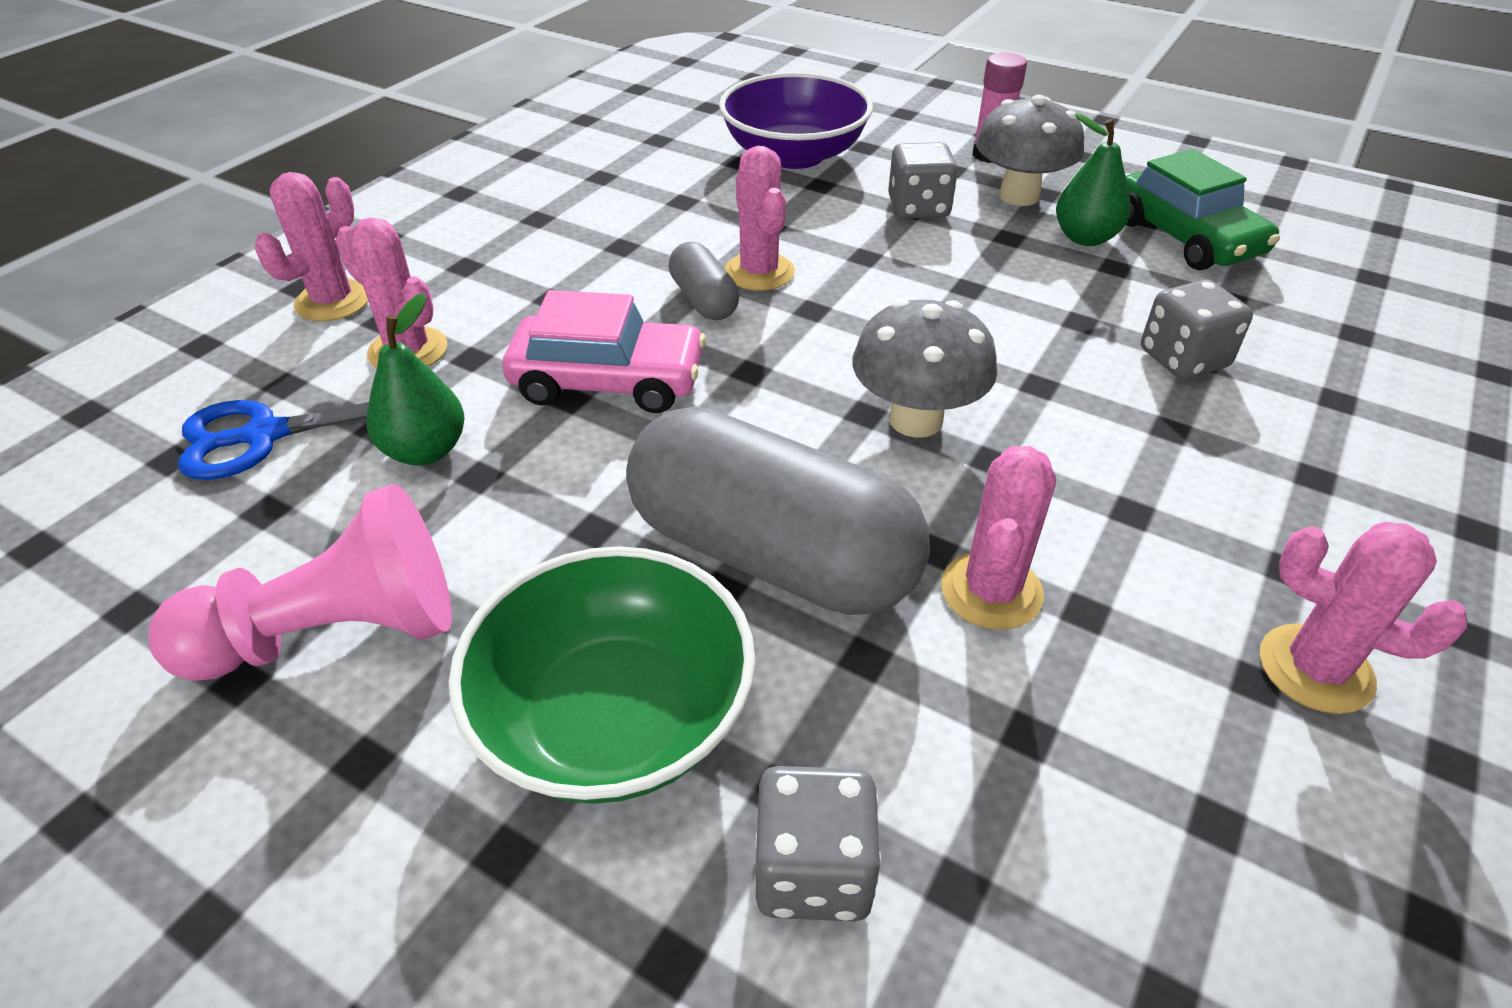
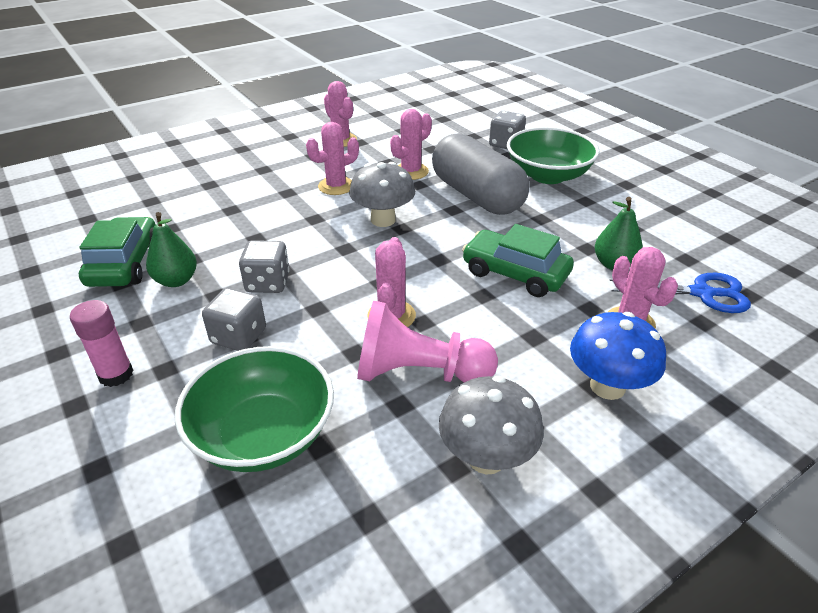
camera: 155 degrees left, 5 degrees down
pink pawn [149,484,452,681] -> pink pawn moved to [357,301,498,383]
pink cactus [255,172,368,321] -> pink cactus moved to [306,122,359,195]
pink car [503,290,706,413] -> green car [462,224,574,297]
grey capsule [669,242,739,320] -> none
purple bowl [719,72,873,169] -> green bowl [175,346,334,472]
grey mushroom [976,95,1084,206] -> grey mushroom moved to [439,376,544,475]
grey dice [1141,279,1253,379] -> grey dice moved to [239,240,290,293]
none -> blue mushroom [570,312,666,400]

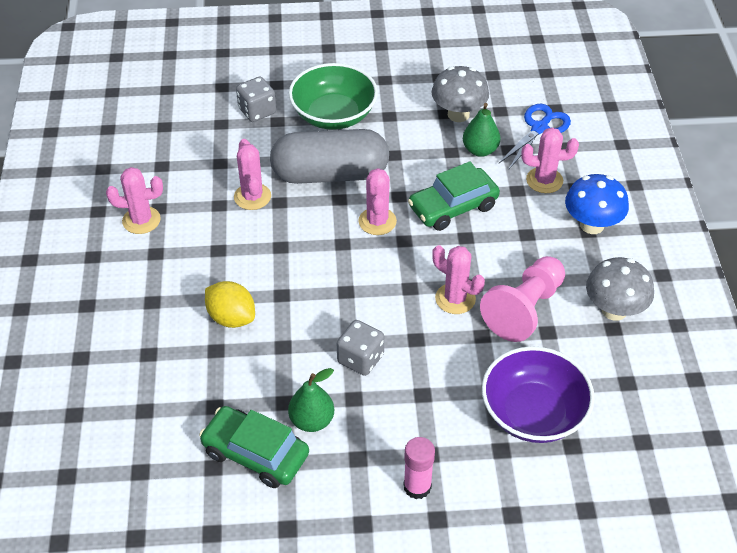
camera: 60 degrees left, 10 degrees up
green bowl [175,346,334,472] -> purple bowl [482,346,594,443]
grey dice [202,288,266,351] -> none
pink cactus [306,122,359,195] -> pink cactus moved to [358,168,397,235]
grey mushroom [349,162,415,227] -> grey mushroom moved to [431,66,489,122]
none -> yellow lemon [205,281,255,328]

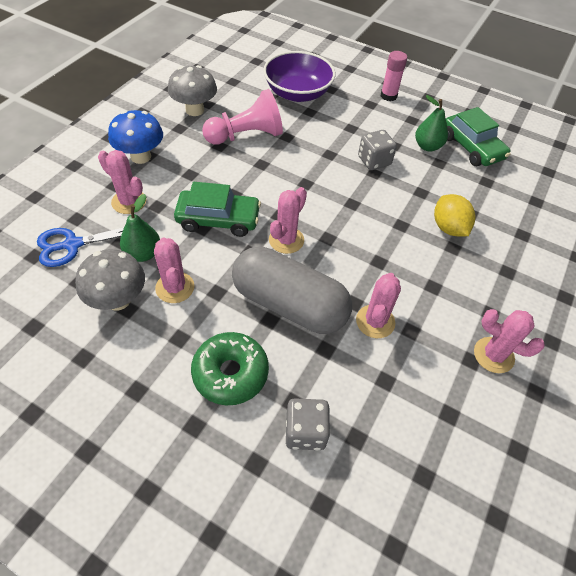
camera: 150 degrees left, 5 degrees up
green bowl [289,63,378,130] -> green donut [191,332,269,405]
pink cactus [432,245,485,314] -> pink cactus moved to [154,237,195,303]

